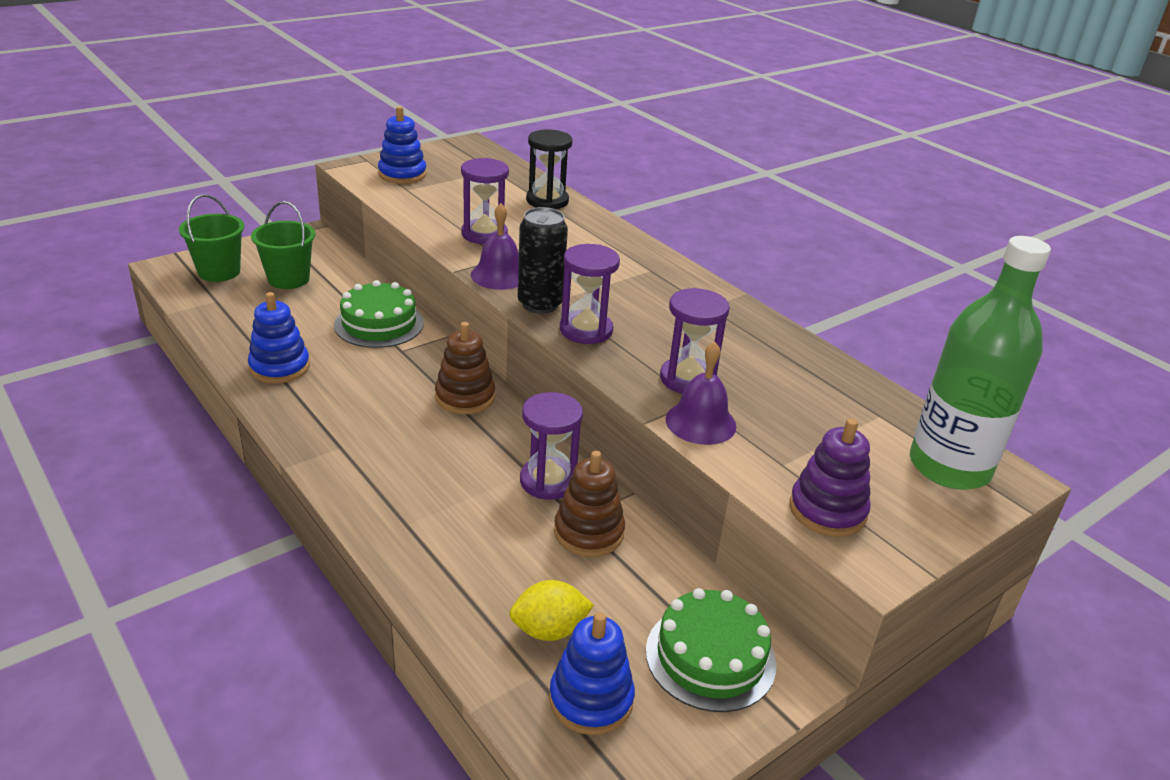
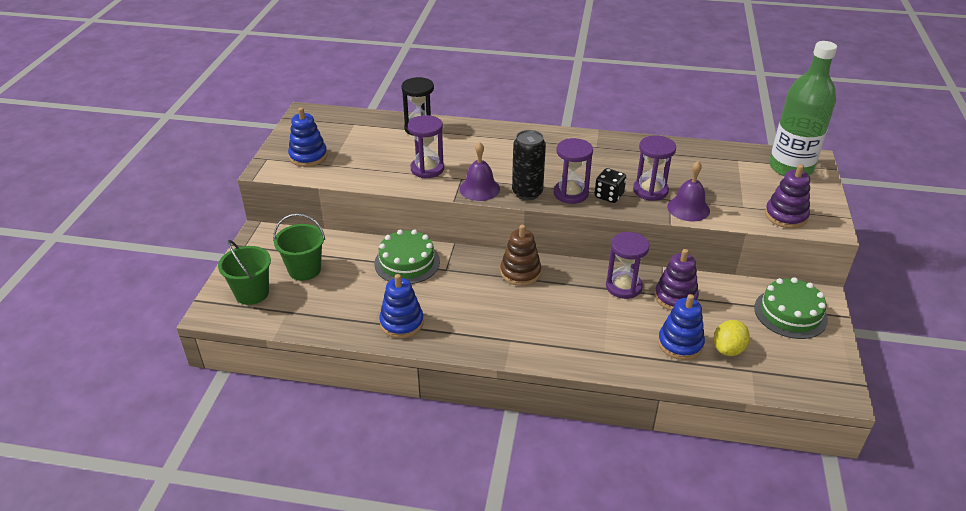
camera: 40 degrees left, 5 degrees up
blue stacking toy [549,612,635,735] -> blue stacking toy moved to [658,294,705,360]
brown stacking toy [554,451,625,557] -> purple stacking toy [655,249,699,310]
none -> black dice [595,168,626,203]

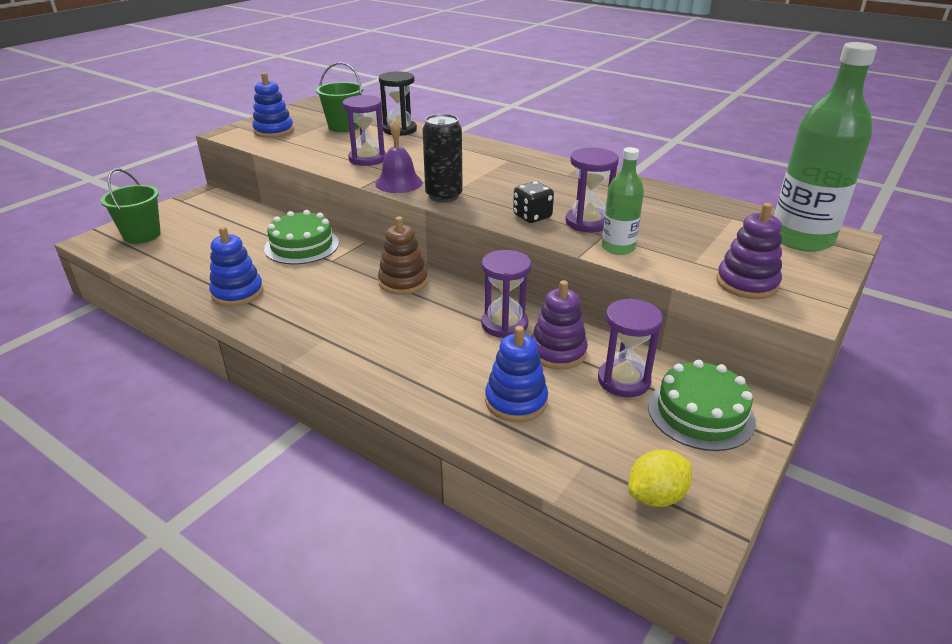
camera: 25 degrees right, 5 degrees down
green bucket [273,213,325,281] -> green bucket moved to [316,62,364,132]
purple hourglass [554,138,593,204] -> purple hourglass moved to [598,298,663,397]
purple bell [667,161,710,222] -> green bottle [602,147,644,255]
yellow lemon [714,320,750,356] -> yellow lemon moved to [628,450,692,507]

